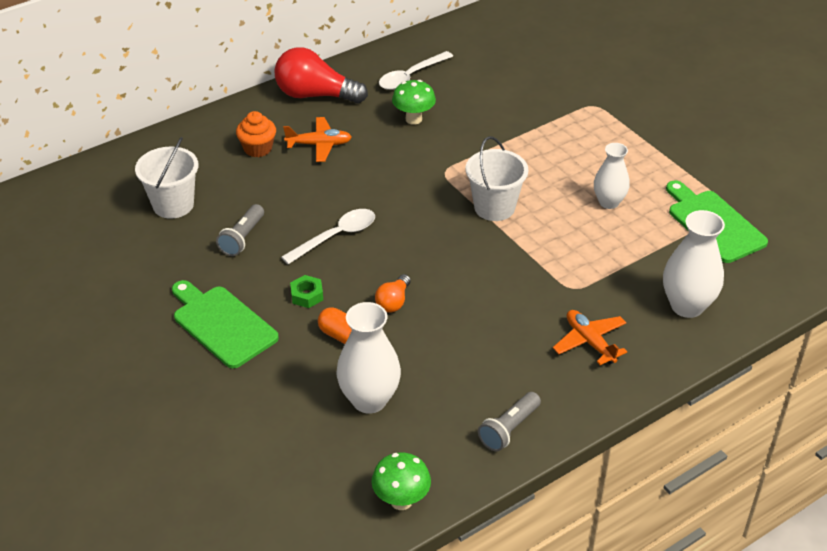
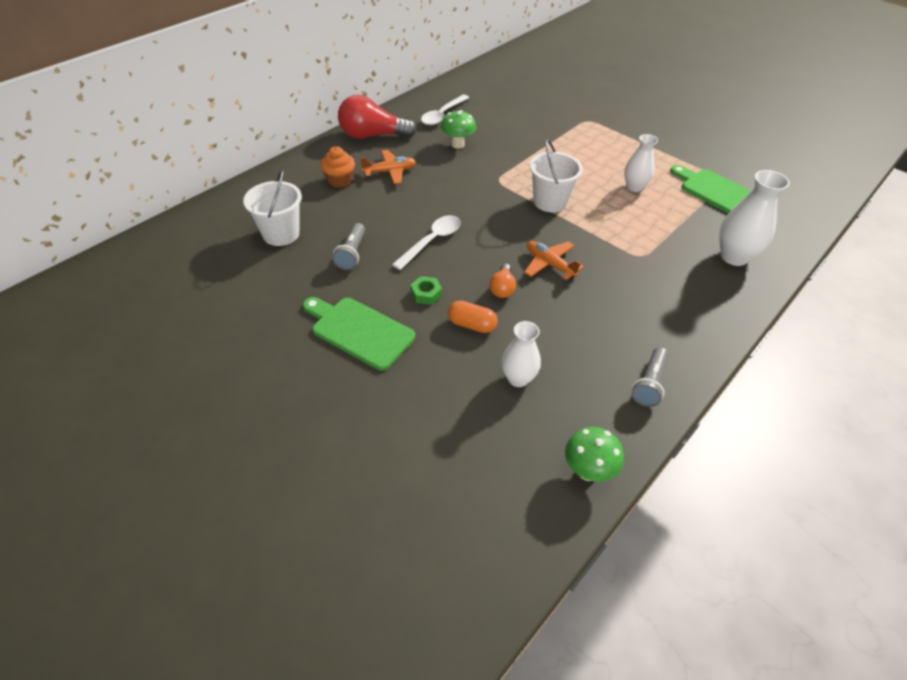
camera: 15 degrees left, 5 degrees up
white vase [336,302,401,413] -> white vase [502,321,541,387], size x0.66
orange plane [553,310,627,365] -> orange plane moved to [524,241,584,280]

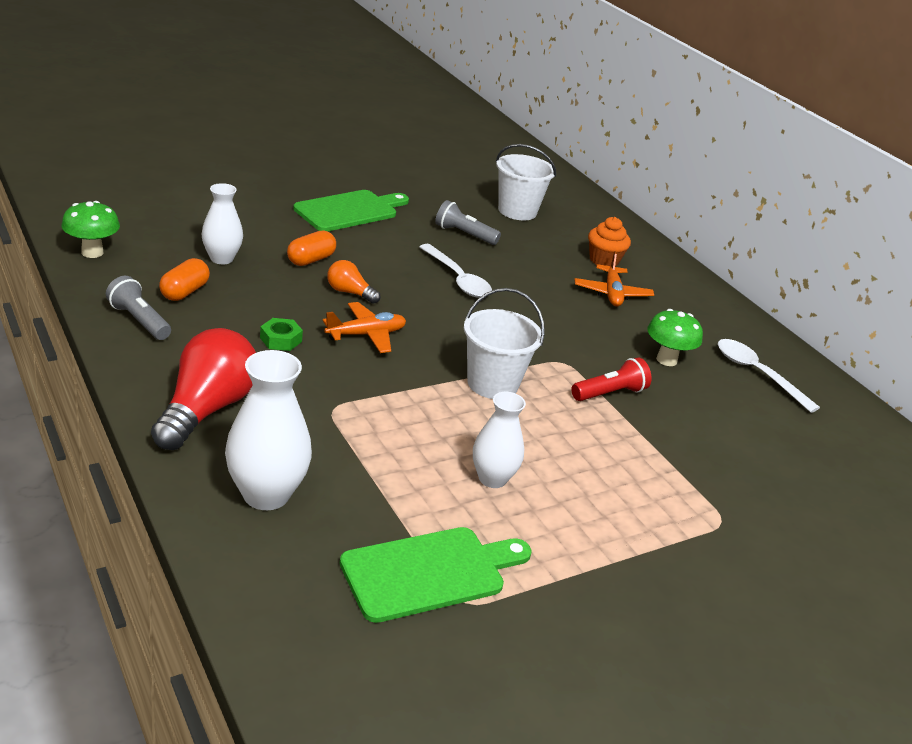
camera: 105 degrees right, 15 degrees down
red light bulb [338,95,417,139] -> red light bulb moved to [151,328,256,450]
green nut [410,276,442,305] -> green nut moved to [260,318,303,351]
none -> orange capsule [159,258,210,301]
none -> red flashlight [571,357,652,401]

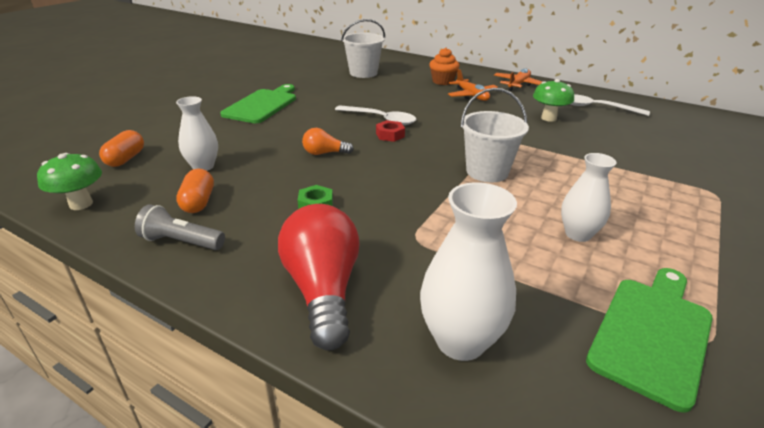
camera: 25 degrees left, 0 degrees up
orange capsule [287,230,336,266] -> orange capsule moved to [99,130,144,167]
orange plane [323,302,406,353] -> orange plane moved to [494,68,542,91]
grey flashlight [435,200,501,245] -> none
red flashlight [571,357,652,401] -> none
none -> red nut [376,120,405,142]

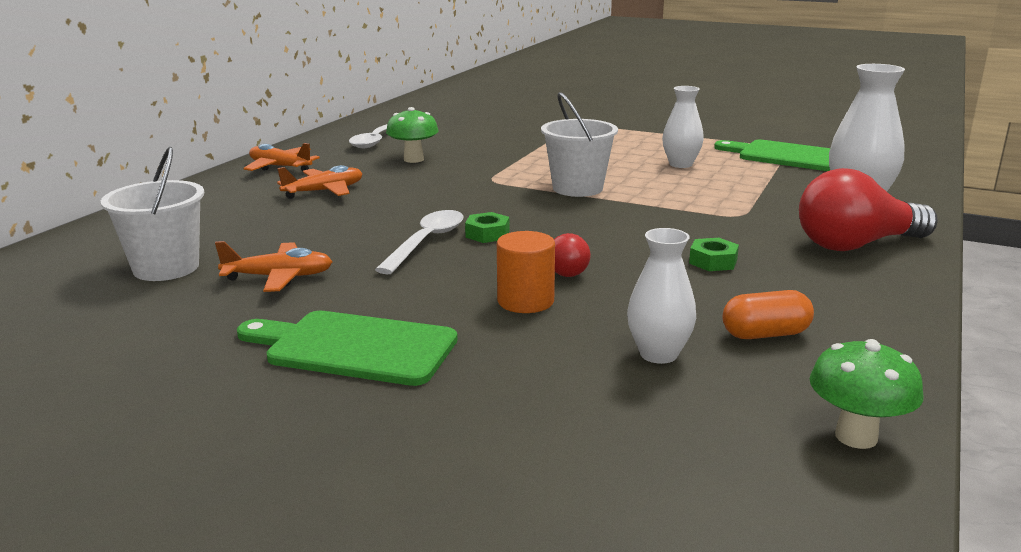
camera: 95 degrees left, 10 degrees down
orange capsule [99,130,144,167] -> none
grey flashlight [135,204,225,250] -> none
orange light bulb [302,128,354,155] -> red light bulb [554,233,591,277]
red nut [376,120,405,142] -> green nut [465,212,509,243]
orange cupcake [429,48,460,85] -> none
none -> orange plane [215,241,333,292]
none -> orange cylinder [497,231,555,313]

